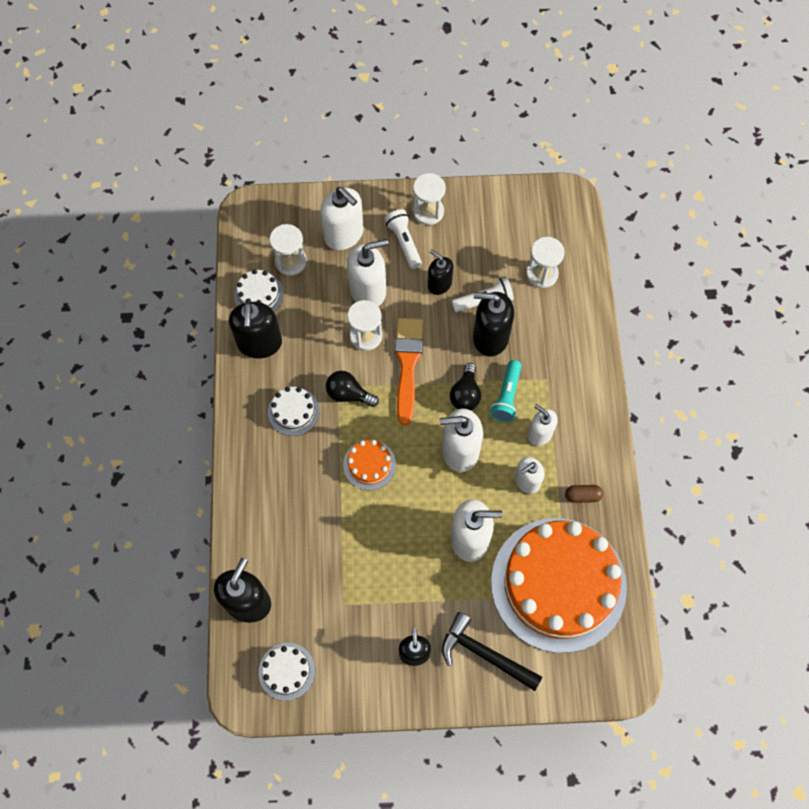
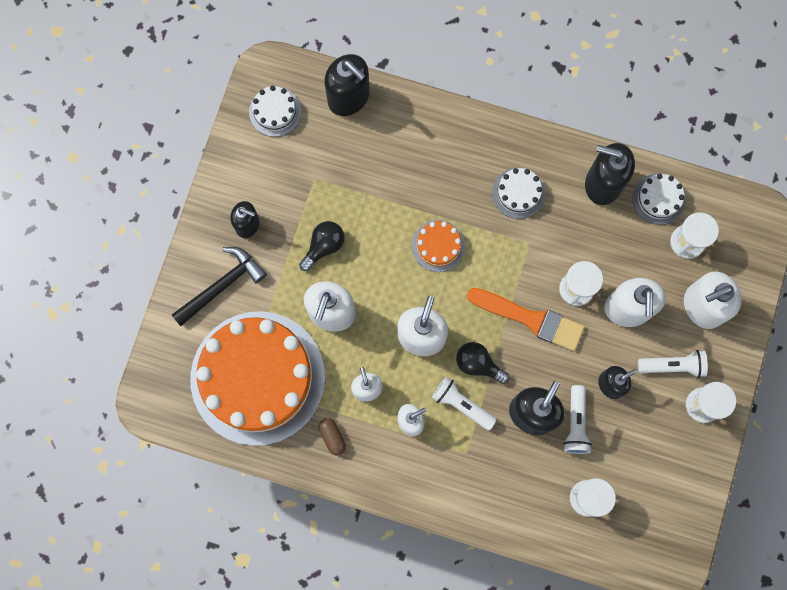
camera: 110 degrees right, 10 degrees up
black light bulb [326,371,379,407] -> black light bulb moved to [299,221,345,271]
turquoise flashlight [490,360,522,422] -> white flashlight [432,377,497,430]
brown capsule [565,485,603,503] -> brown capsule turned 45 degrees counterclockwise [319,418,346,455]

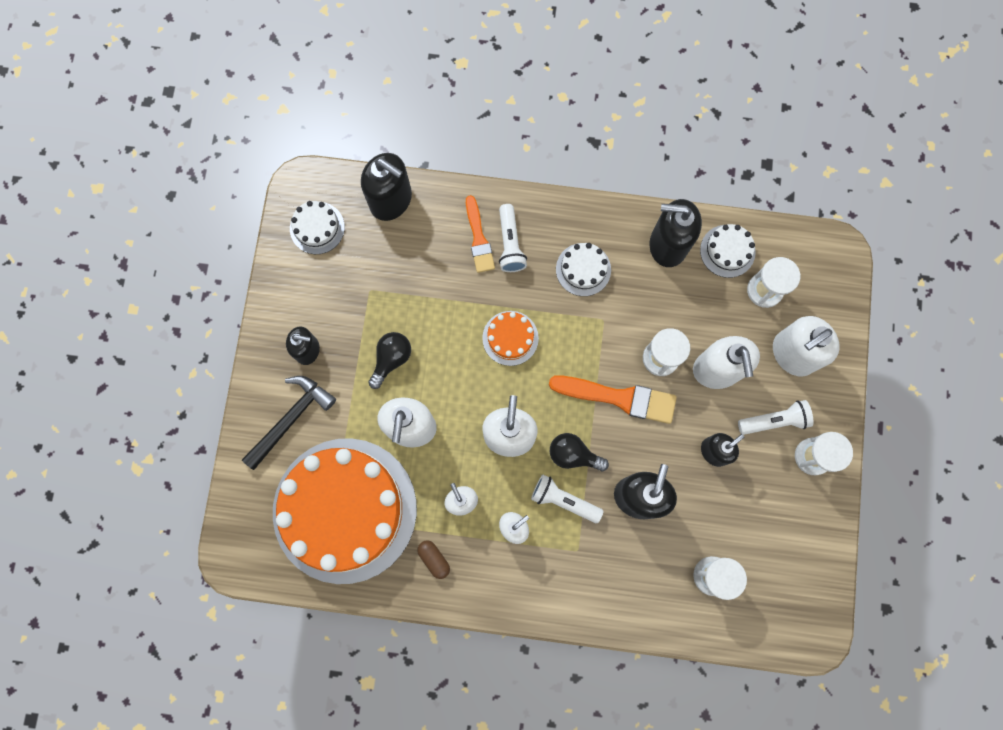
camera: 10 degrees left, 0 degrees up
white flashlight [563,385,592,454] -> white flashlight moved to [499,204,527,272]
none -> orange brush [466,195,495,273]

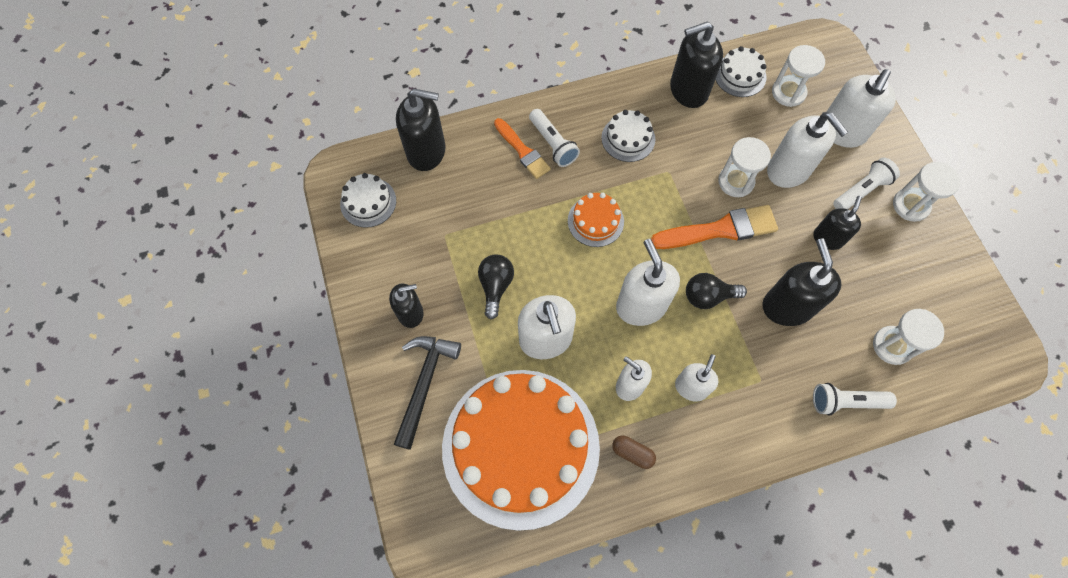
camera: 25 degrees left, 10 degrees down
white flashlight [531,475,604,523] -> white flashlight moved to [813,383,897,416]

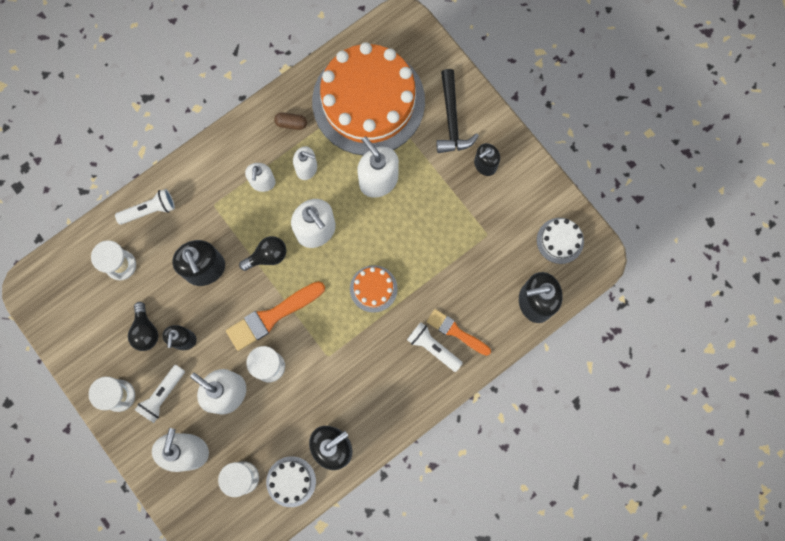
camera: 160 degrees right, 10 degrees up
black light bulb [478,254,514,319] -> black light bulb moved to [128,302,158,351]
white cake [601,110,655,162] -> none

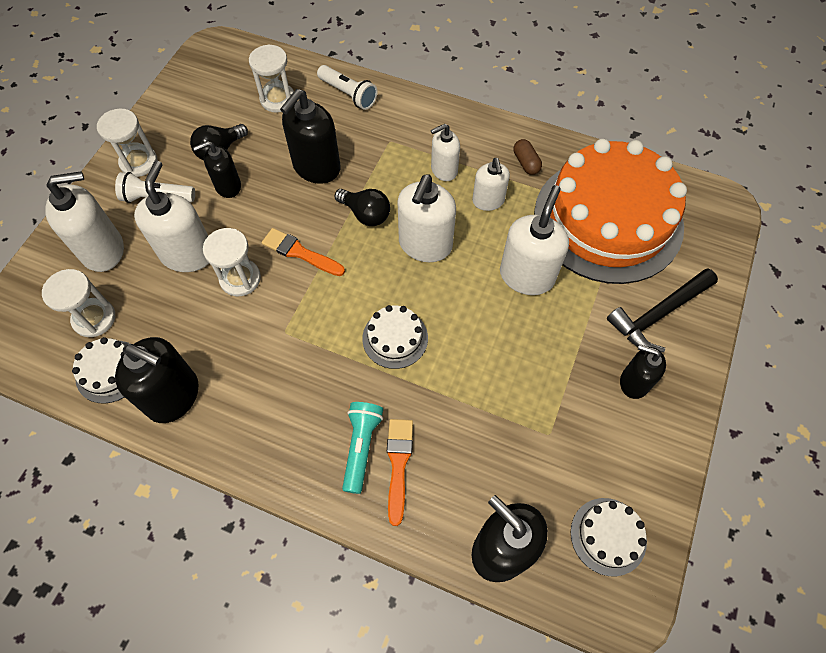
camera: 60 degrees right, 15 degrees down
orange brush [226,281,325,351] -> orange brush [262,228,345,276], size x0.66
orange cake [350,265,398,313] -> white cake [362,305,428,369]
white flashlight [407,322,463,372] -> turquoise flashlight [342,402,383,494]

